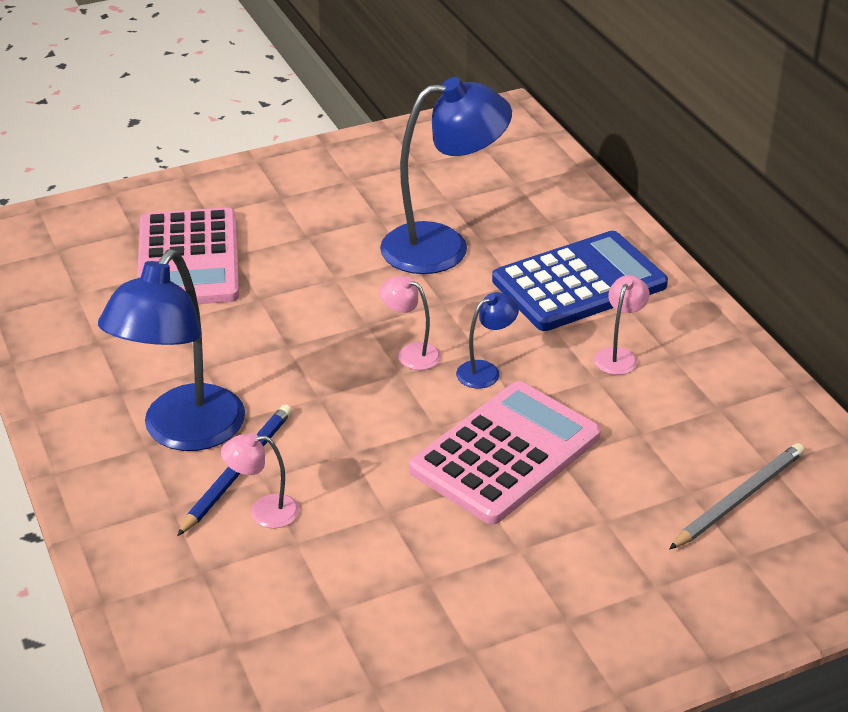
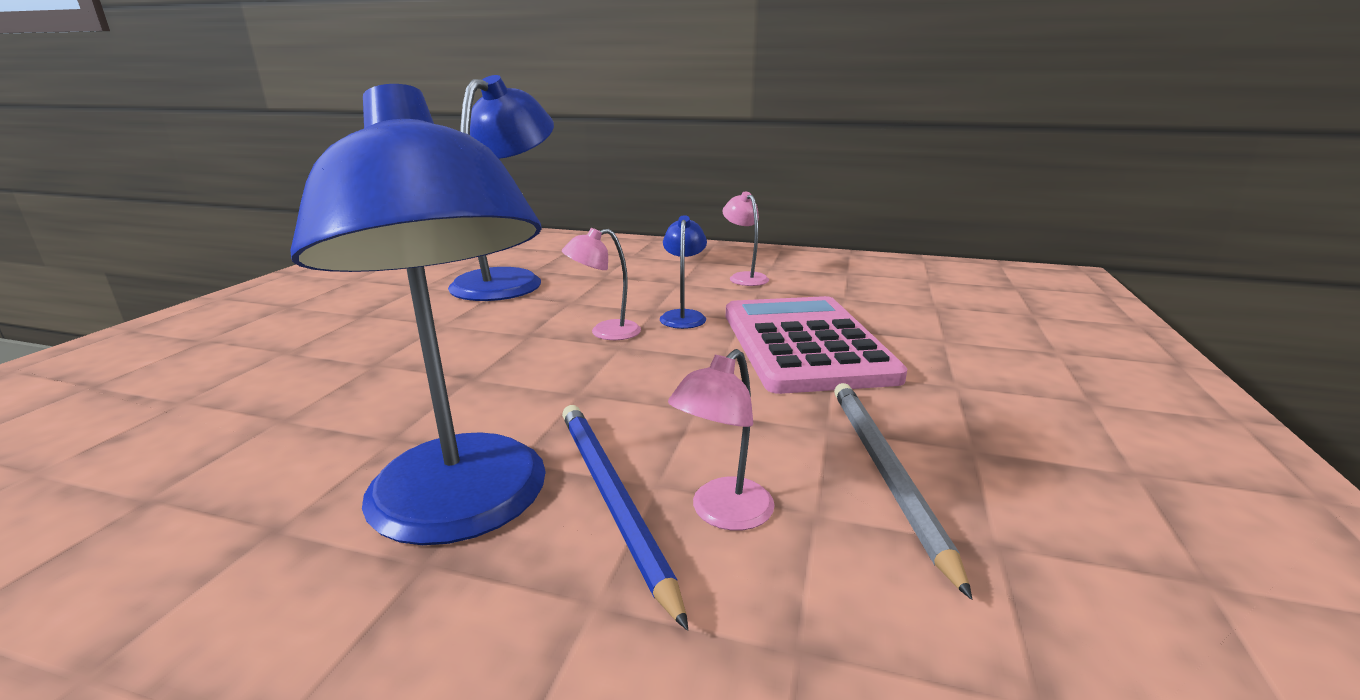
camera: 50 degrees left, 15 degrees down
pink calculator [137,207,239,304] -> none
blue calculator [492,231,668,331] -> none
grey pencil [669,443,805,550] -> grey pencil moved to [834,383,972,600]

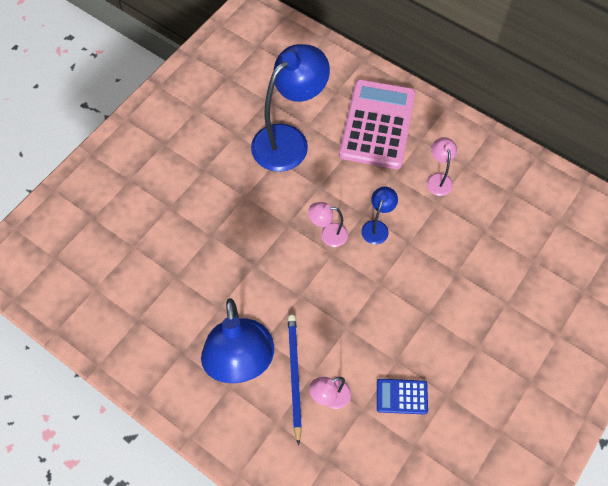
camera: 20 degrees right, 40 degrees up
pink calculator [726,296,907,394] -> pink calculator moved to [339,80,416,169]
grey pencil [834,383,972,600] -> blue calculator [377,379,428,414]

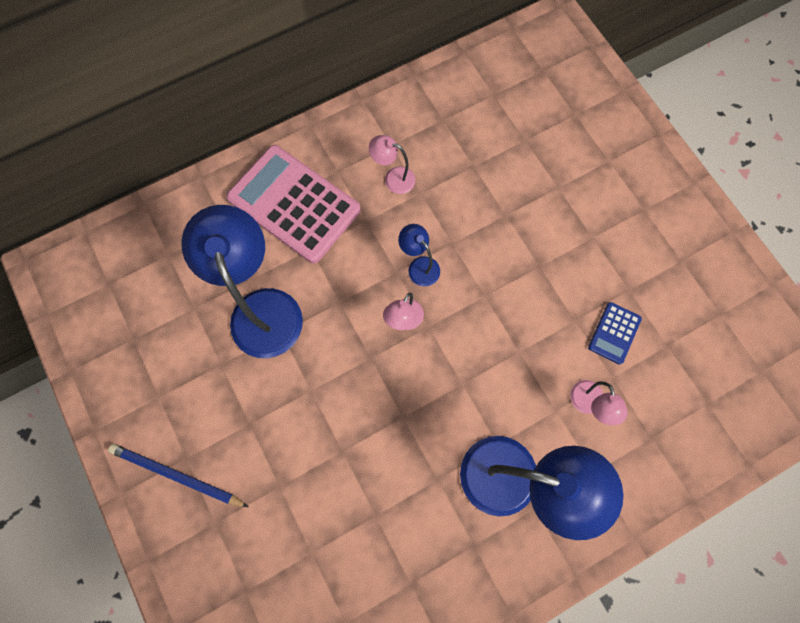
camera: 65 degrees left, 10 degrees up
blue pencil [288,315,302,445] -> blue pencil moved to [108,444,248,507]

